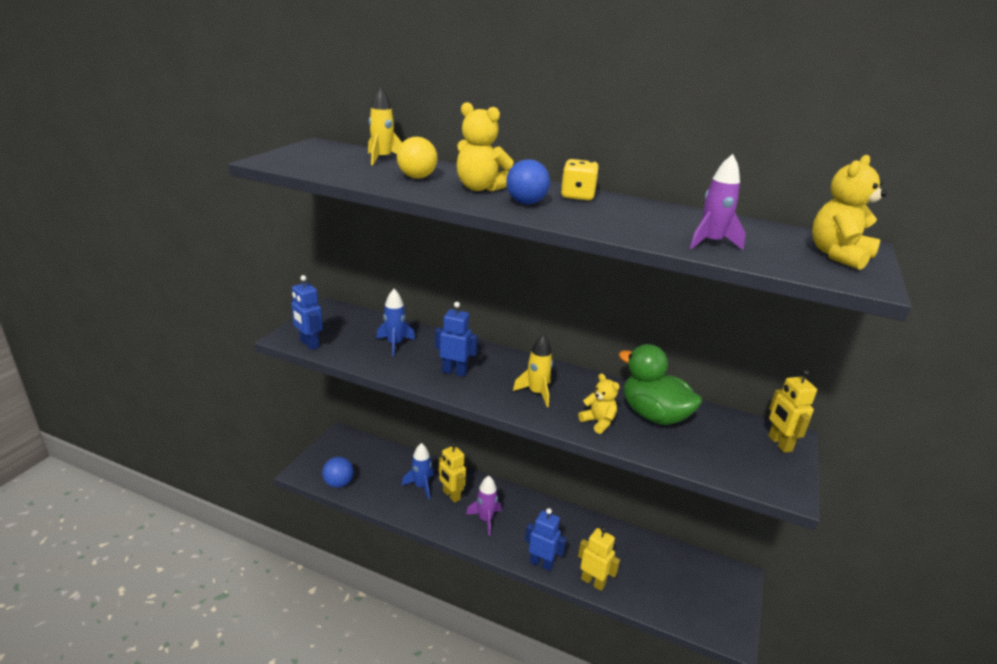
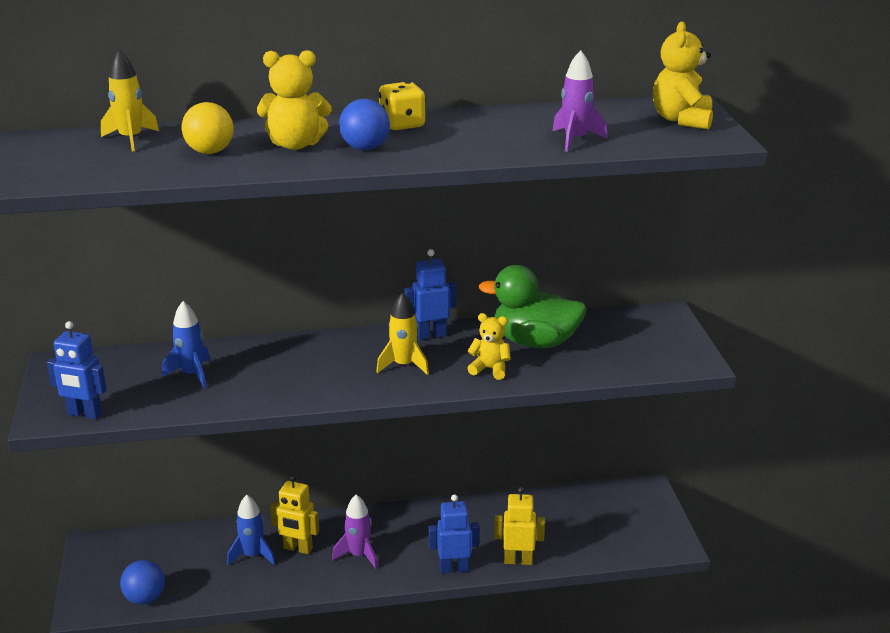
camera: 30 degrees left, 0 degrees up
blue robot [435,302,478,377] -> blue robot moved to [404,249,456,340]
yellow robot [768,370,817,453] -> none

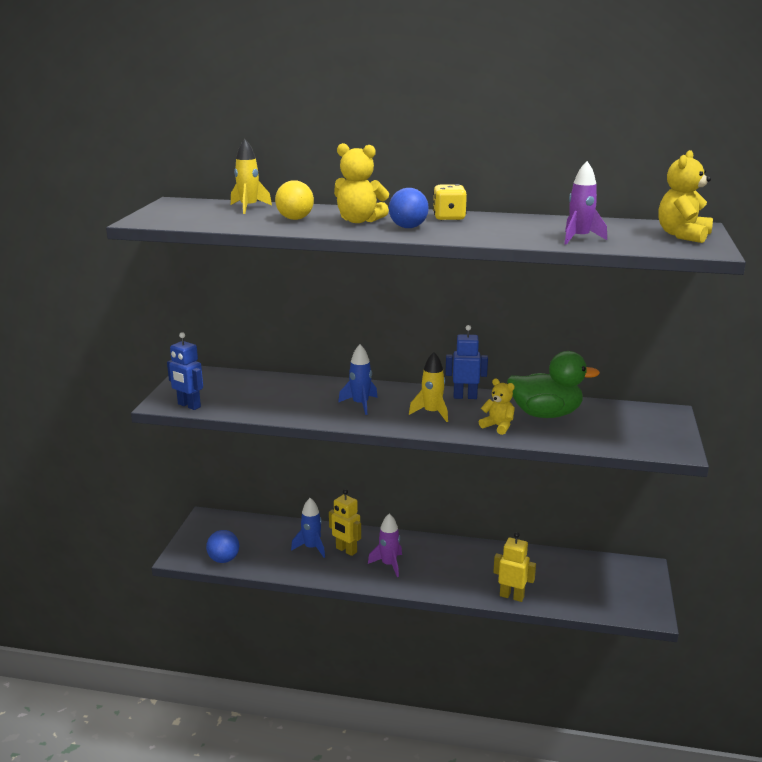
camera: 20 degrees right, 5 degrees down
blue rocket [162,301,210,389] -> blue rocket moved to [338,344,378,415]
blue robot [429,494,479,573] -> none
green duck [479,265,587,348] -> green duck turned 150 degrees clockwise [507,351,600,418]

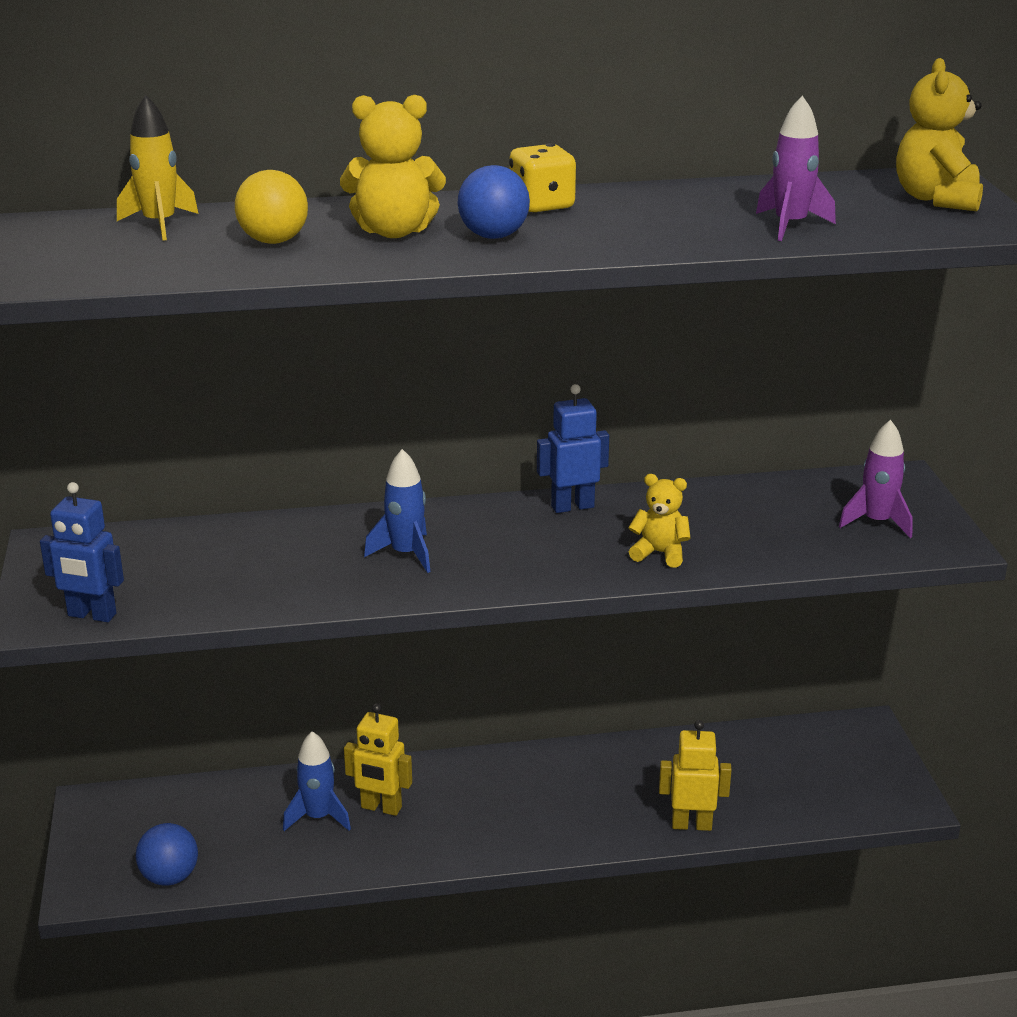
camera: 20 degrees left, 5 degrees up
purple rocket [368,514,402,577] -> purple rocket moved to [839,420,913,538]
yellow rocket [409,352,448,422] -> none
green duck [507,351,600,418] -> none

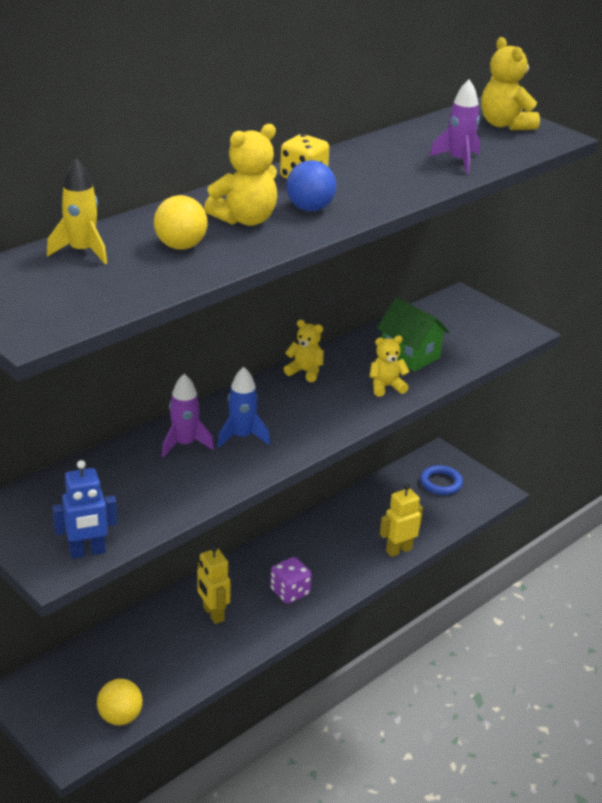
camera: 35 degrees left, 5 degrees up
blue ball [136,823,198,886] -> yellow ball [97,679,143,725]
blue rocket [283,731,351,831] -> none
yellow robot [344,703,412,816] -> yellow robot turned 75 degrees clockwise [197,545,231,624]
blue robot [537,384,609,513] -> yellow teddy bear [284,320,324,382]
purple rocket [839,420,913,538] -> purple rocket moved to [162,373,214,458]
none -> purple dice [270,557,312,604]
none -> green house [377,297,450,372]
none -> blue ring [420,465,463,495]

